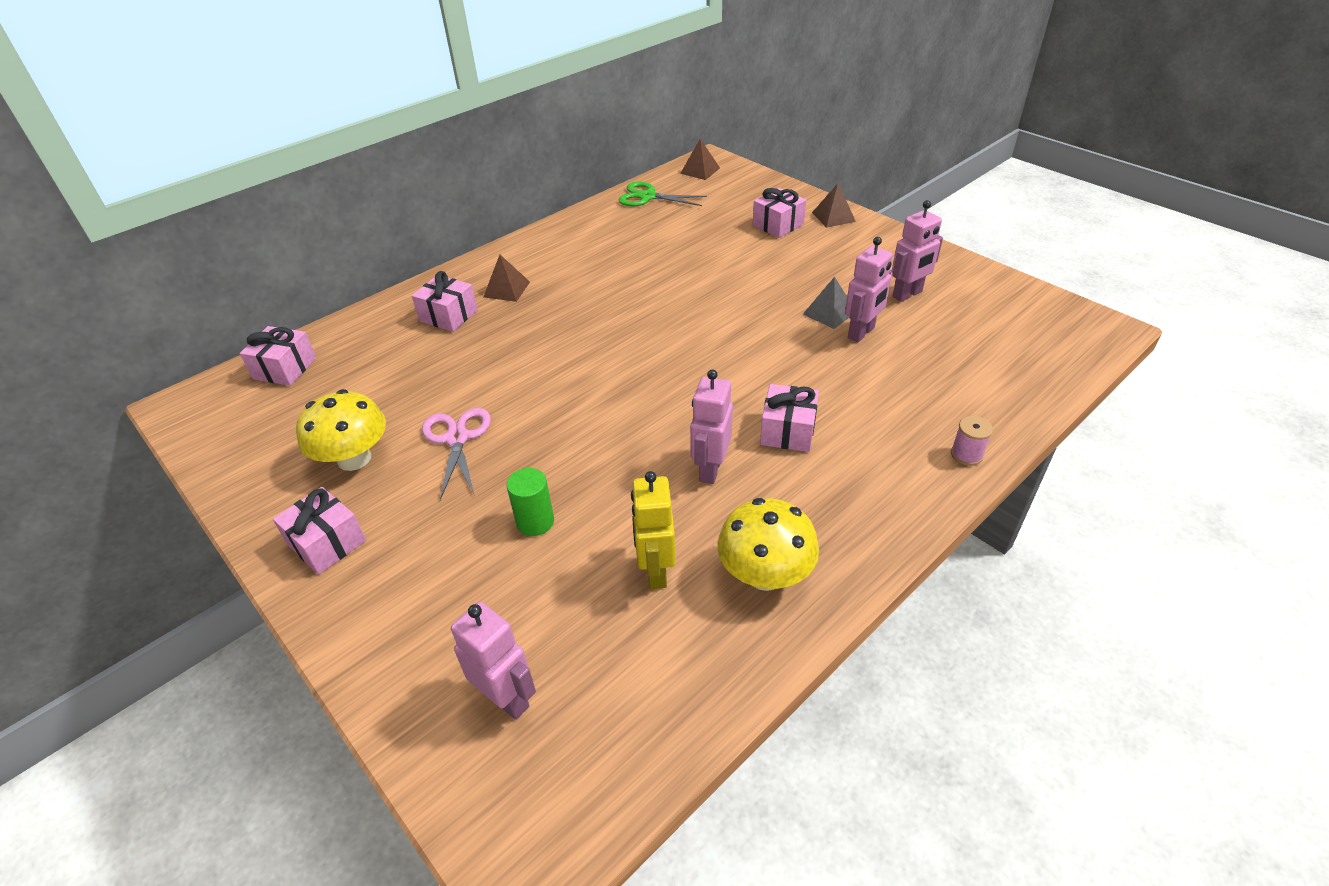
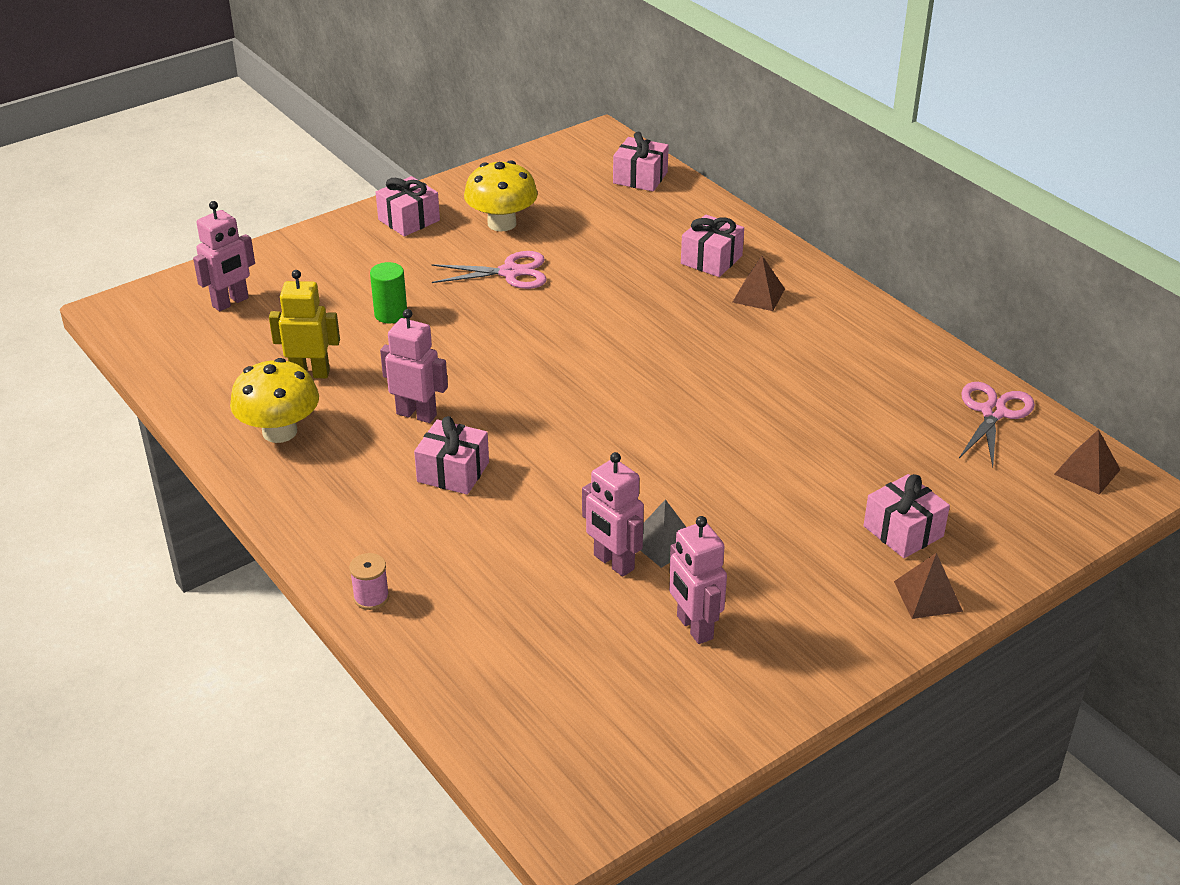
camera: 95 degrees right, 5 degrees down
green scissors [619,181,707,206] -> pink scissors [959,382,1035,467]

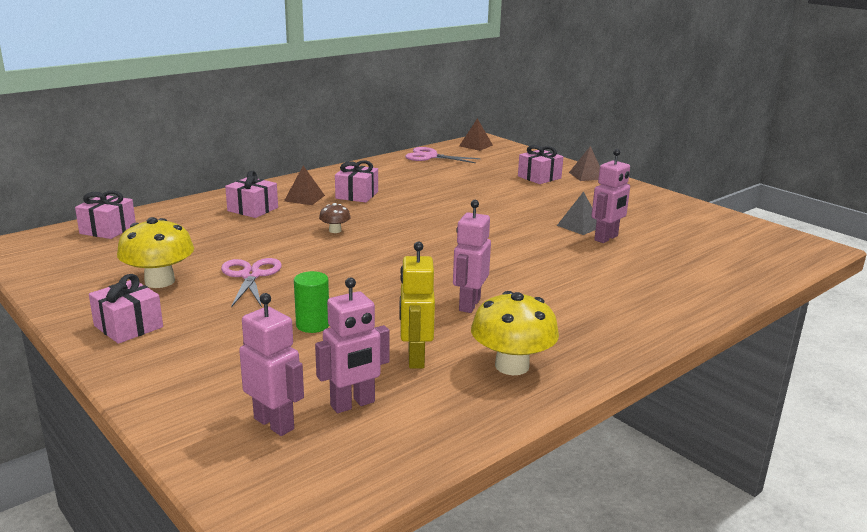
camera: 95 degrees left, 15 degrees down
pink spool [349,553,389,610] -> none
pink gift [414,416,489,495] -> pink gift moved to [335,160,378,203]
pink robot [669,516,727,644] -> pink robot moved to [315,277,390,413]
none -> brown mushroom [319,203,351,233]

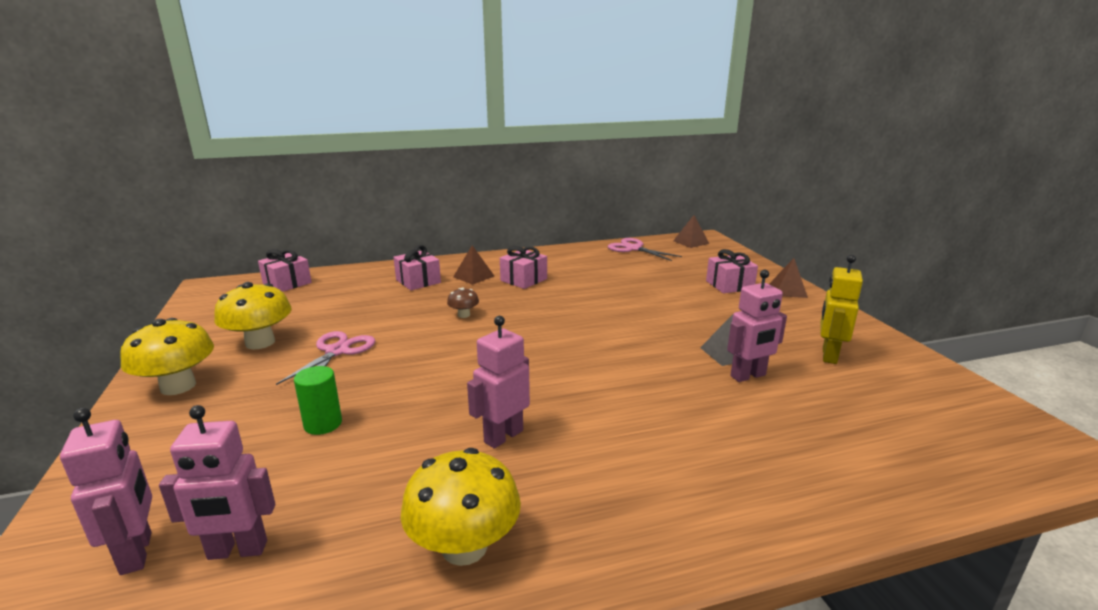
camera: 25 degrees right, 0 degrees up
pink gift [89,274,163,344] -> yellow mushroom [120,318,214,395]
yellow robot [400,242,435,369] -> yellow robot moved to [820,255,863,364]

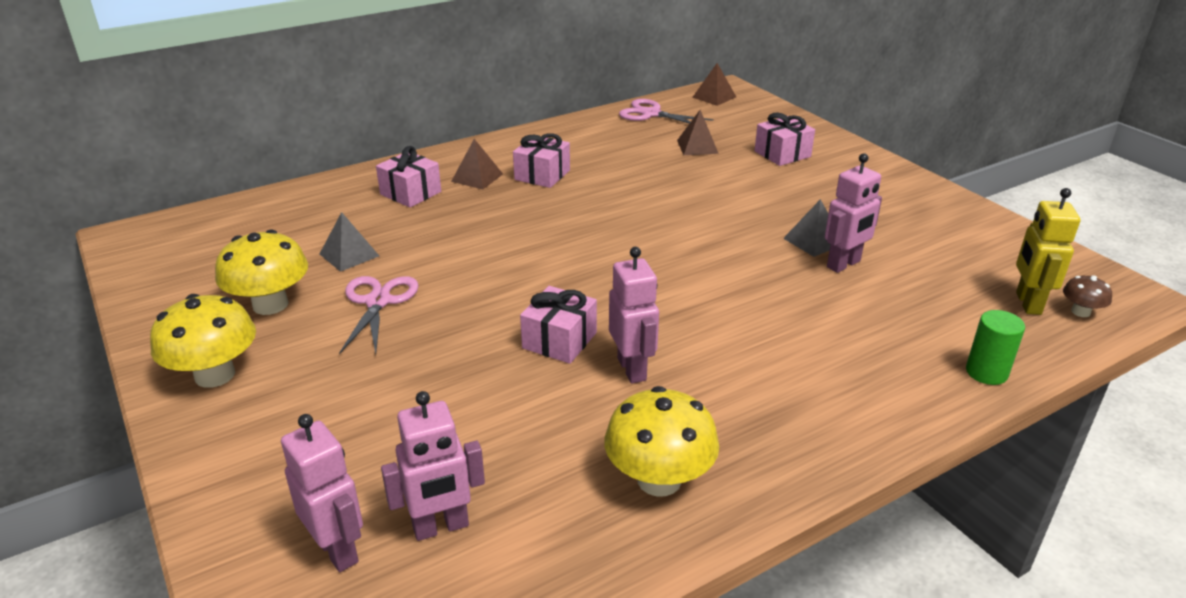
camera: 15 degrees left, 10 degrees up
pink gift [258,249,312,292] -> pink gift moved to [520,286,597,364]
green cylinder [294,366,342,435] -> green cylinder moved to [966,310,1025,385]
brown mushroom [447,287,479,318] -> brown mushroom moved to [1063,275,1112,317]
pink robot [467,316,530,449] -> pink robot turned 135 degrees clockwise [609,247,659,383]
brown pyramid [769,258,808,298] -> brown pyramid moved to [677,110,719,155]
yellow robot [820,255,863,364] -> yellow robot moved to [1016,188,1080,315]
none -> grey pyramid [320,212,379,272]

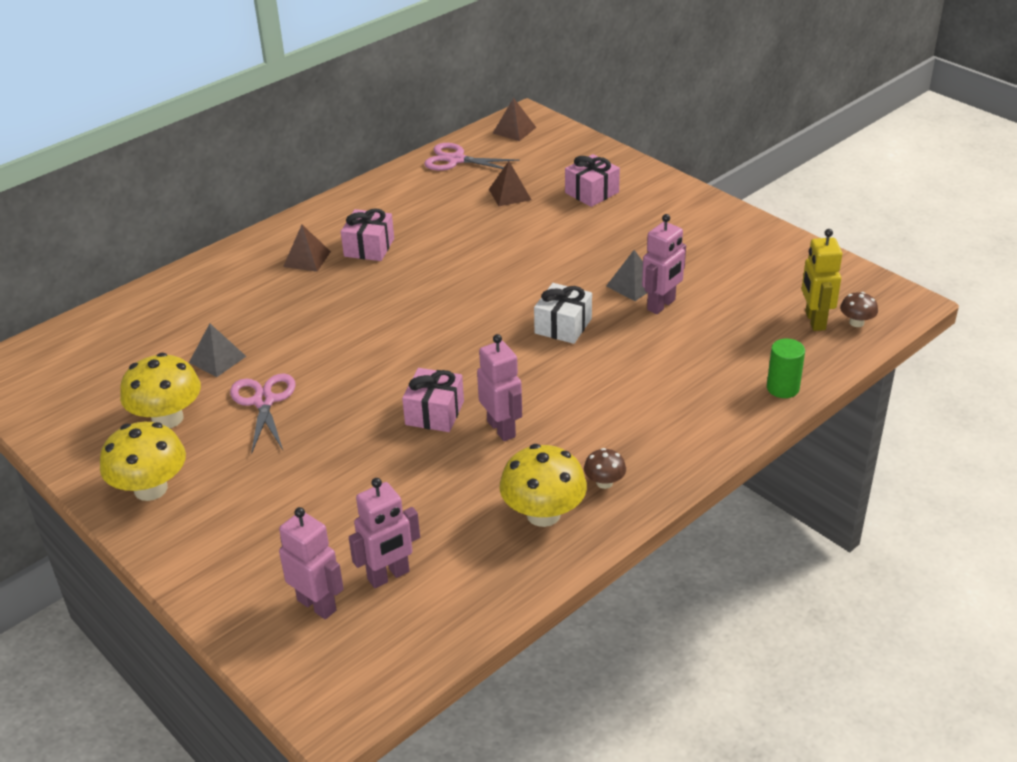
camera: 10 degrees left, 5 degrees up
pink gift [376,146,441,208] -> none
none -> white gift [534,283,592,344]
none -> brown mushroom [584,448,626,489]

